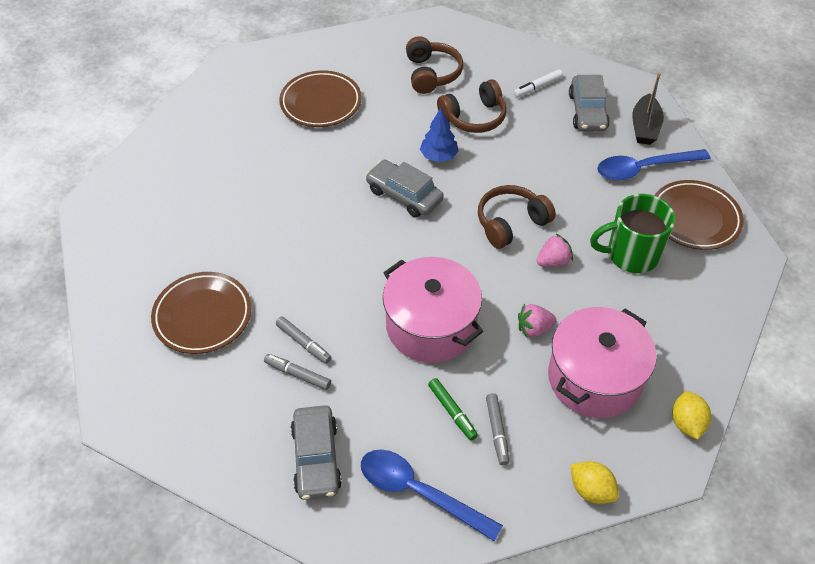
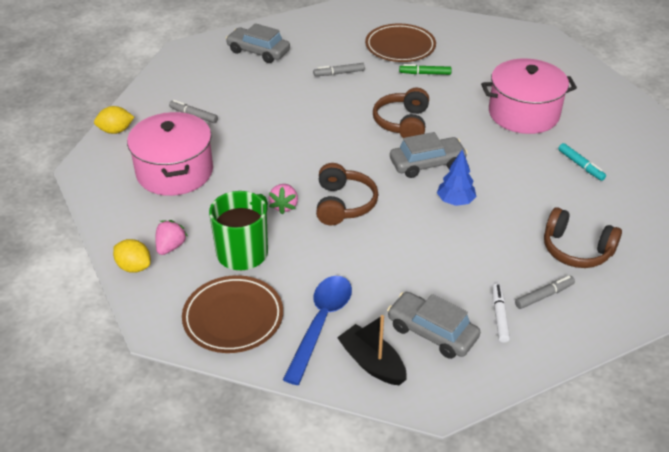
camera: 125 degrees right, 10 degrees down
grey marker [264,354,331,390] -> grey marker moved to [515,276,575,309]
brown plate [279,70,362,127] -> turquoise marker [558,143,606,181]
blue spoon [361,450,503,541] -> none
pink pot [383,257,483,363] -> pink pot moved to [481,59,577,134]
green marker [428,378,478,440] -> green marker moved to [399,64,452,75]
brown headphones [437,79,507,133] -> brown headphones moved to [373,88,429,138]
pink strawberry [518,303,556,337] -> pink strawberry moved to [155,220,188,255]
yellow lemon [672,391,711,440] -> yellow lemon moved to [113,239,151,273]

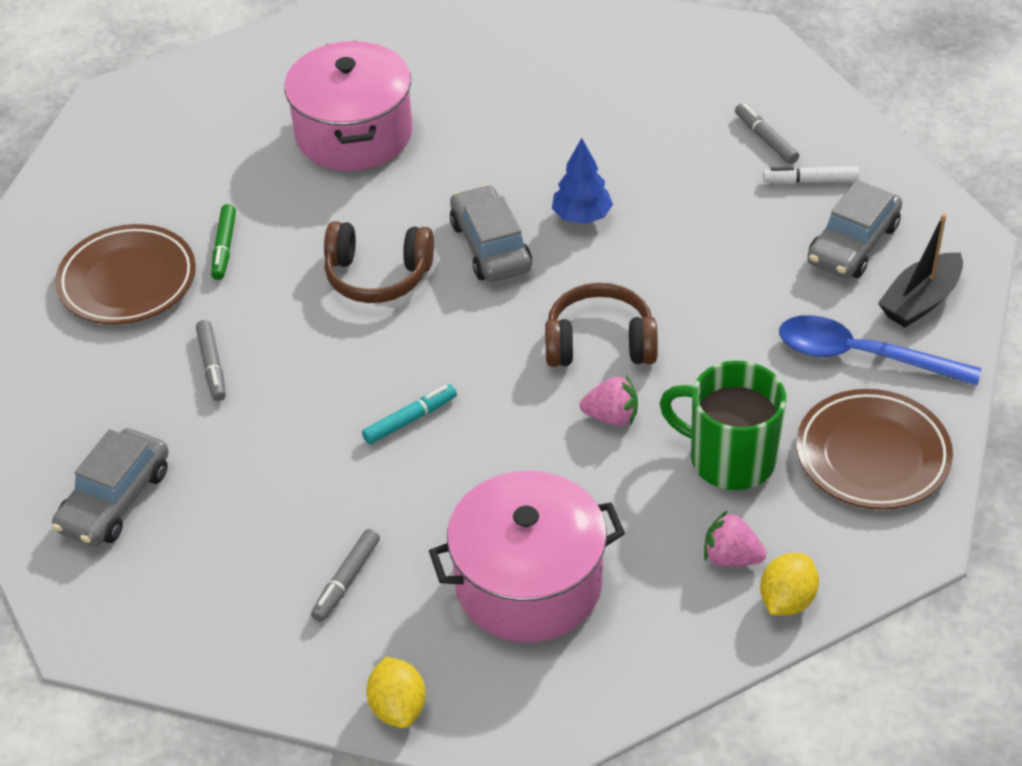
camera: 90 degrees left, 5 degrees up
brown headphones [544,207,622,268] -> none
turquoise marker [558,143,606,181] -> turquoise marker moved to [362,385,457,444]

